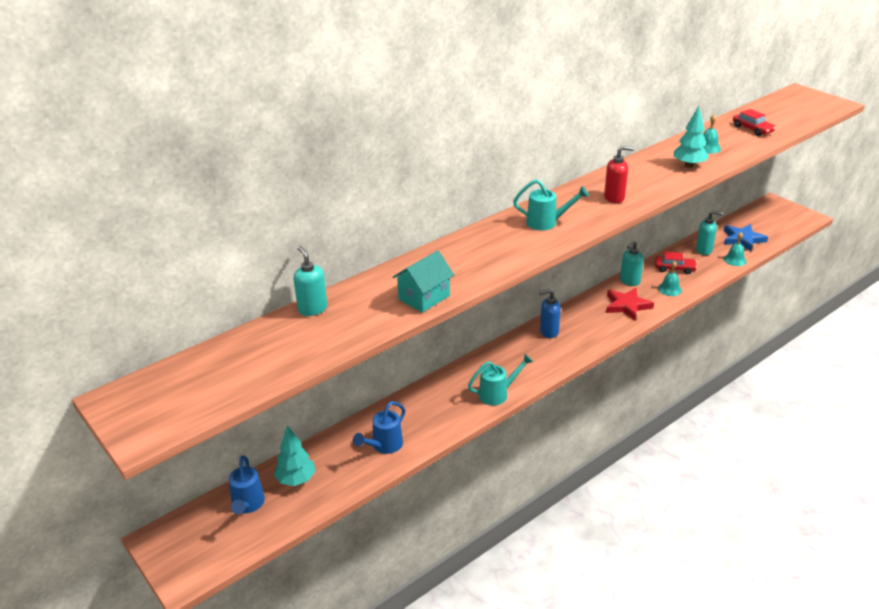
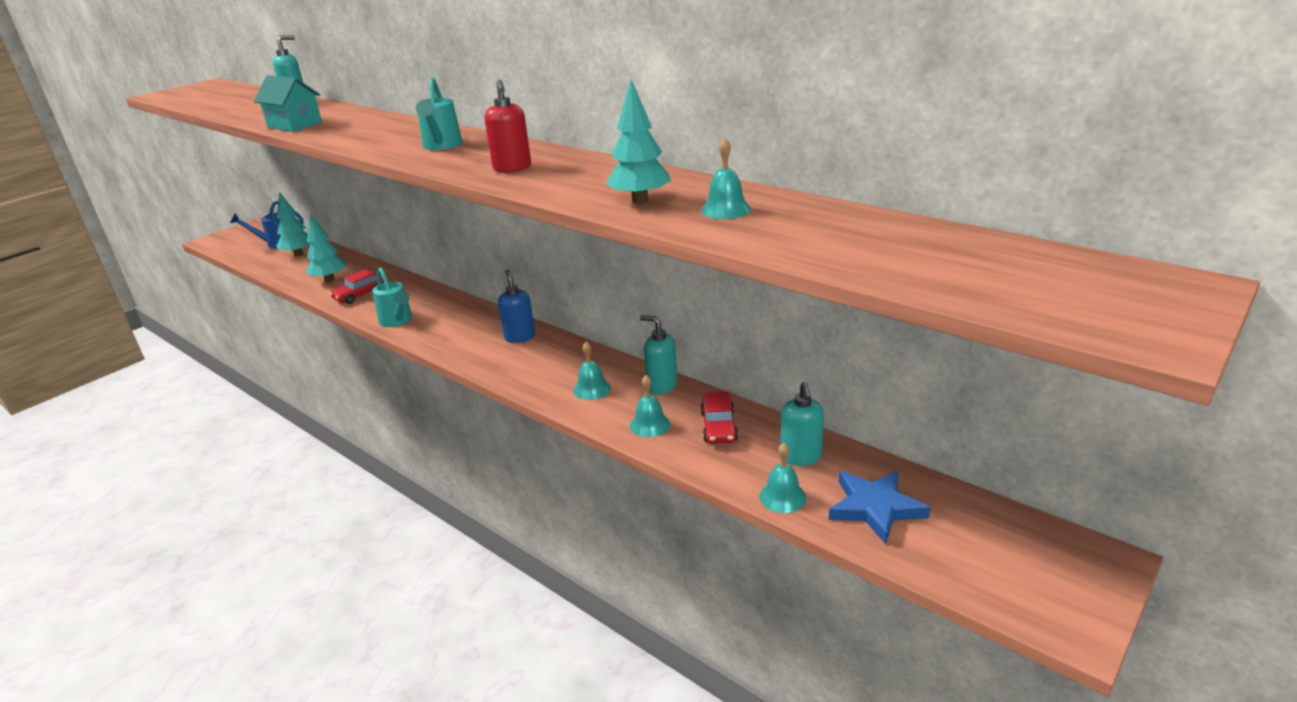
camera: 80 degrees right, 5 degrees down
blue watering can [353,401,405,454] -> turquoise tree [306,213,346,282]
red star [606,288,654,321] -> turquoise bell [573,342,611,400]
red car [733,109,776,136] -> red car moved to [330,269,384,304]

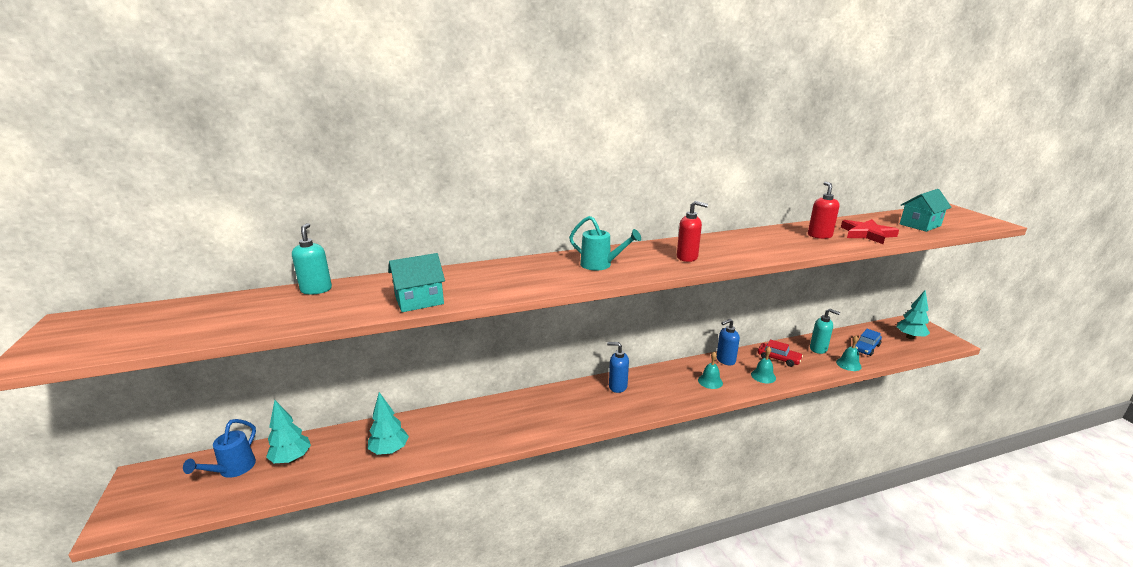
camera: 60 degrees left, 5 degrees down
red car [330,269,384,304] -> none
turquoise watering can [372,267,412,327] -> none
turquoise tree [606,80,671,204] -> turquoise tree moved to [896,290,930,339]
turquoise soap dispenser [640,315,677,395] -> blue soap dispenser [717,319,740,365]
turquoise bell [701,137,751,219] -> red soap dispenser [808,182,839,239]
blue star [829,470,930,544] -> blue car [855,329,882,356]
none -> red star [841,219,899,244]
none -> turquoise house [900,189,952,232]

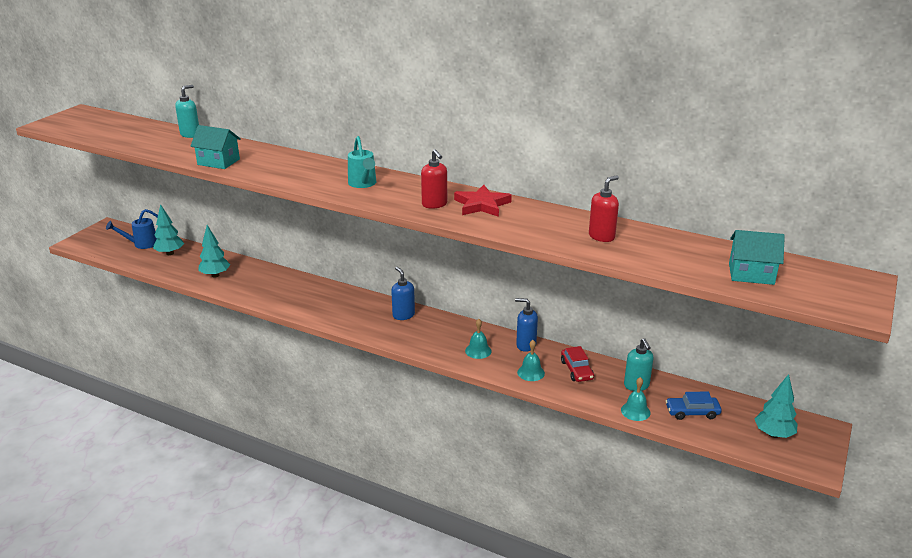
camera: 45 degrees right, 5 degrees up
red star [841,219,899,244] -> red star moved to [454,185,512,217]

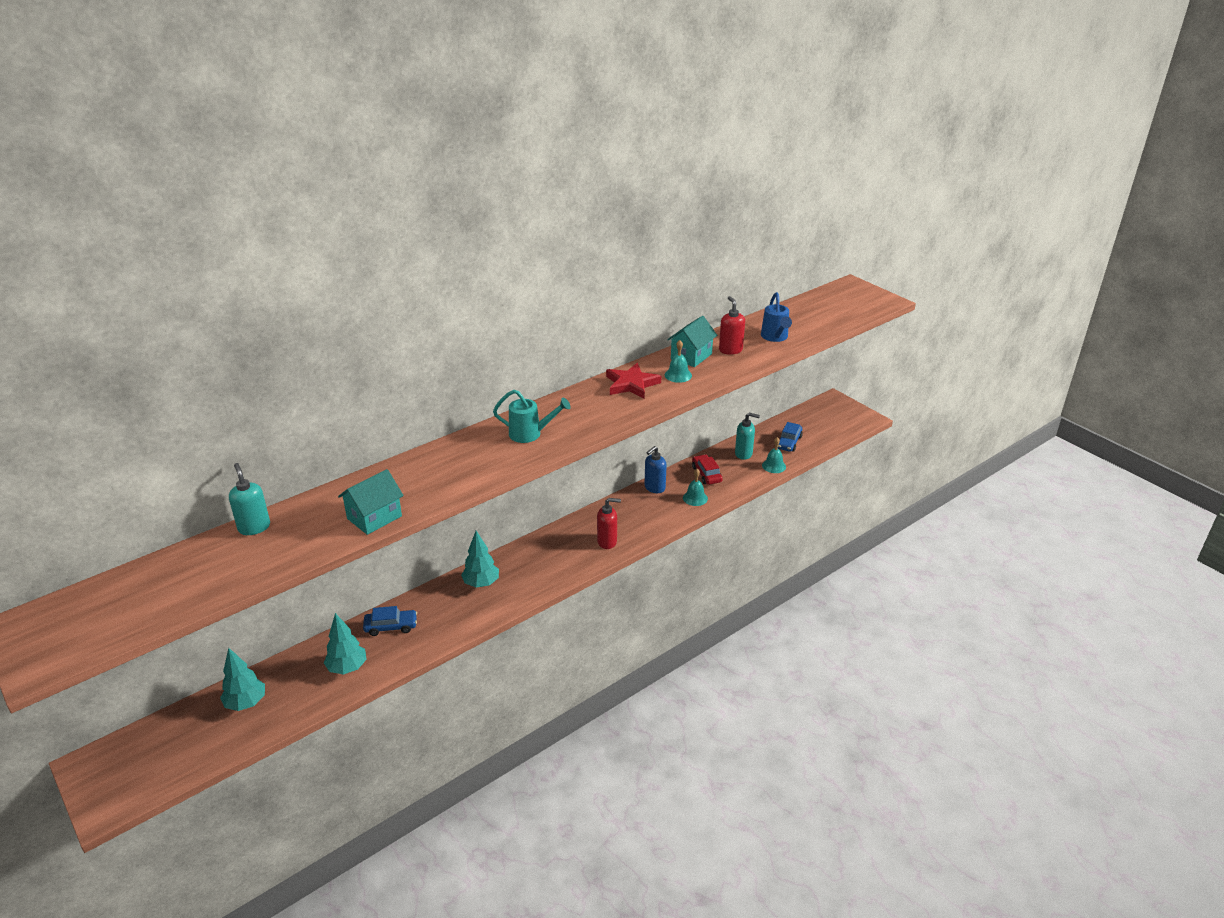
camera: 65 degrees left, 5 degrees up
blue watering can [106,209,158,249] -> blue watering can moved to [761,292,792,342]
blue soap dispenser [391,267,415,320] -> none
red soap dispenser [421,149,447,209] -> red soap dispenser moved to [597,498,621,549]
turquoise bell [465,319,492,359] -> turquoise bell moved to [665,340,692,383]
red car [561,346,594,382] -> red car turned 120 degrees counterclockwise [692,454,723,485]
turquoise house [729,230,785,285] -> turquoise house moved to [667,316,717,367]
turquoise tree [755,374,798,438] -> turquoise tree moved to [461,531,499,588]
none -> blue car [363,606,417,636]

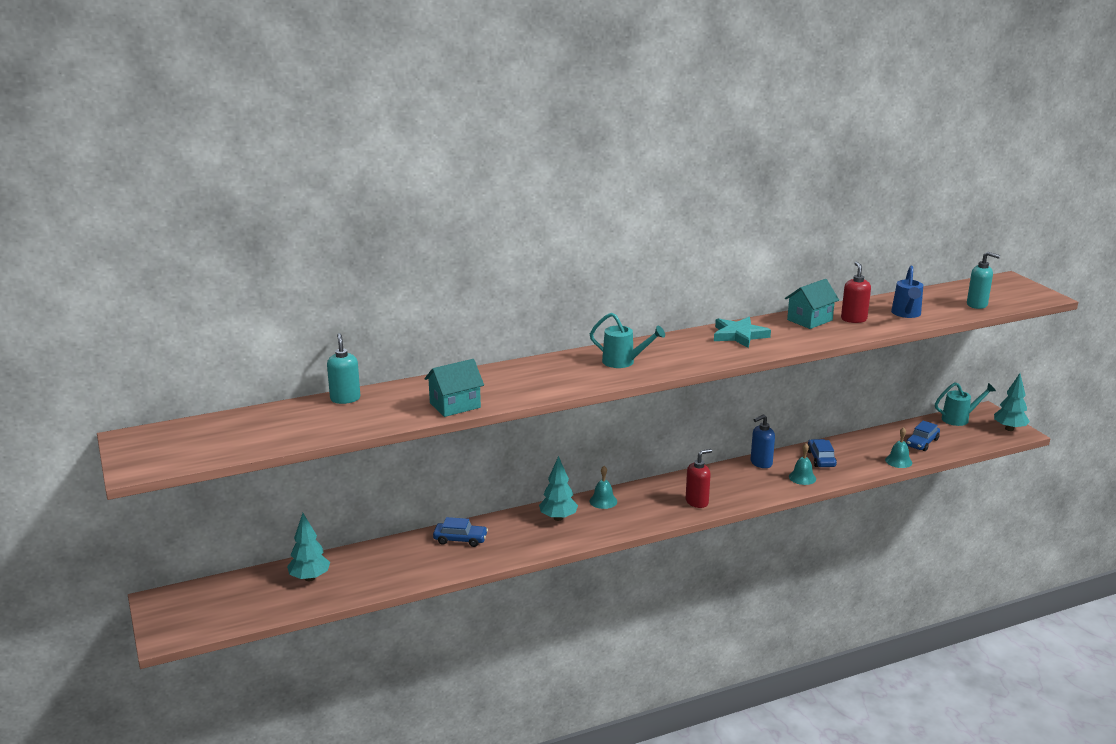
camera: 15 degrees right, 10 degrees down
turquoise tree [324,613,367,675] -> turquoise tree moved to [994,373,1030,431]
red soap dispenser [597,498,621,549] -> red soap dispenser turned 45 degrees counterclockwise [686,449,712,508]
red star [606,363,661,399] -> turquoise star [714,317,771,348]
turquoise bell [665,340,692,383] -> turquoise bell moved to [589,466,617,509]
red car [692,454,723,485] -> blue car [808,439,837,467]
turquoise soap dispenser [735,413,760,460] -> turquoise soap dispenser moved to [967,252,1000,309]
none -> turquoise watering can [935,382,996,426]

